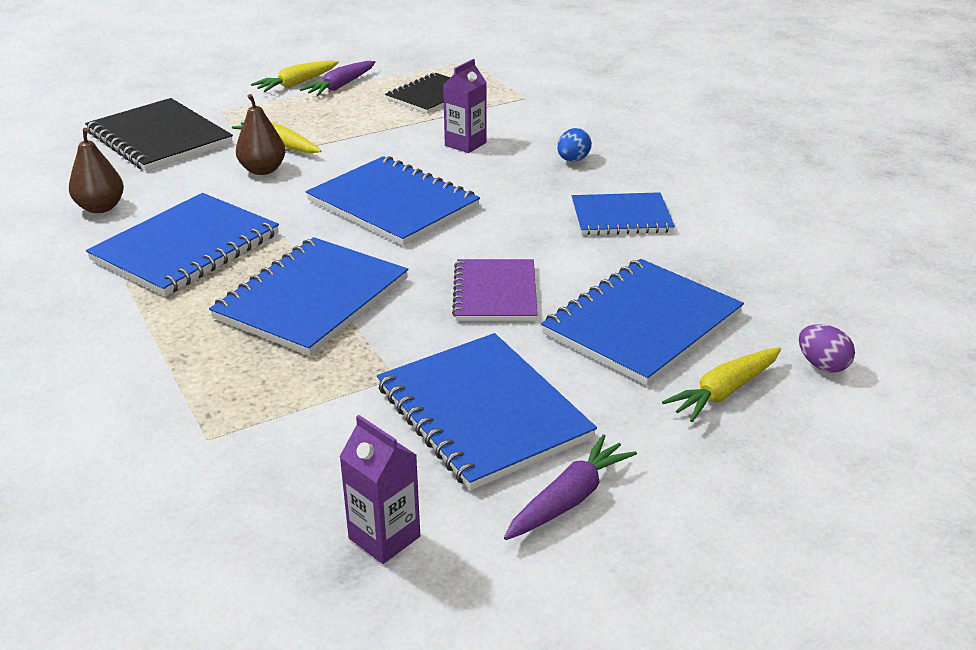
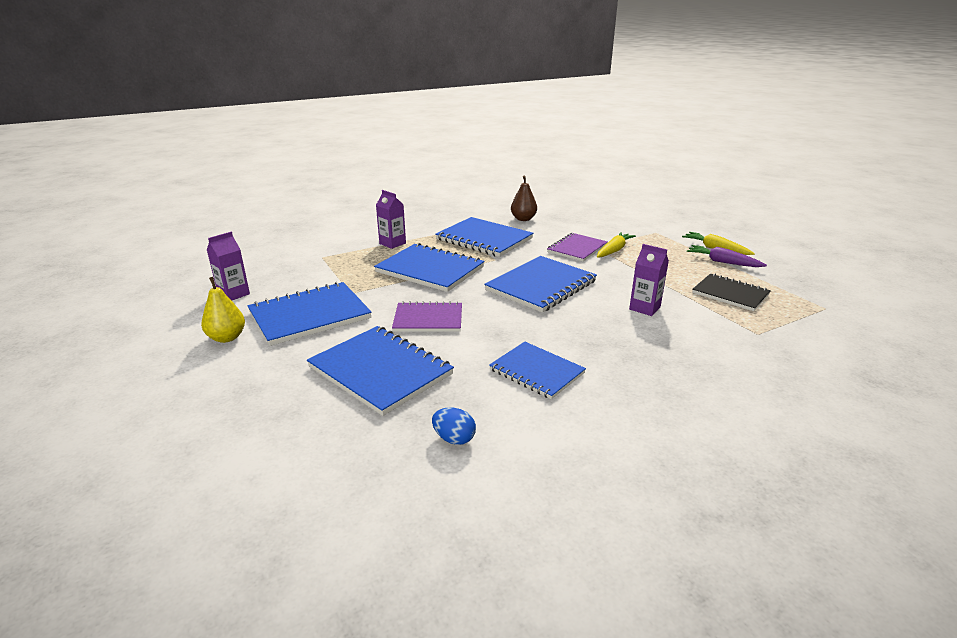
camera: 90 degrees right, 5 degrees down
black notebook [85,98,233,171] -> none
brown pear [236,94,285,175] -> purple notebook [547,233,608,261]
purple carrot [504,434,637,540] -> yellow pear [201,277,245,343]
blue egg [557,128,592,162] -> blue egg moved to [432,407,476,445]
blue notebook [572,192,675,235] -> blue notebook turned 45 degrees counterclockwise [489,342,586,399]
yellow carrot [662,347,781,422] -> none
purple egg [799,324,855,373] -> none
none -> purple carton [376,190,406,249]

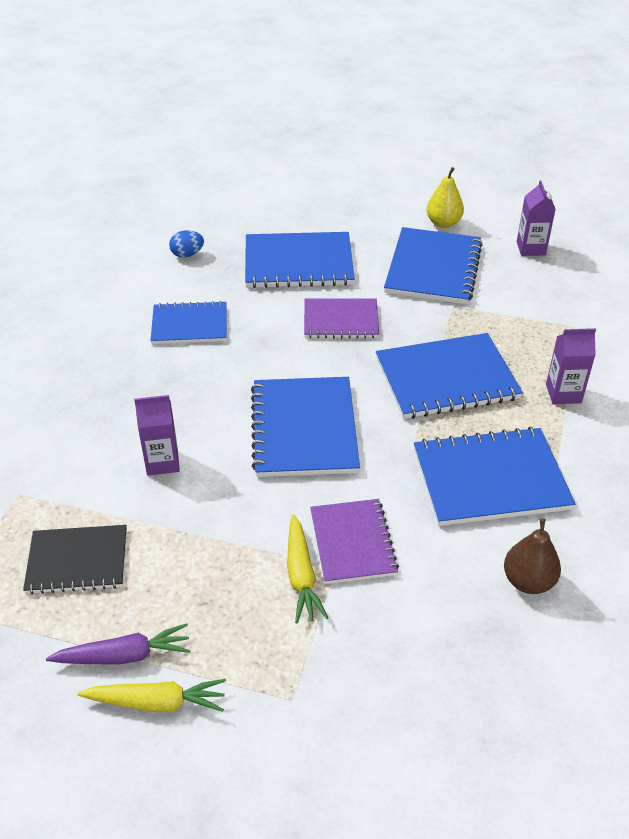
camera: 135 degrees right, 15 degrees up
purple notebook [392,301,462,332] -> purple notebook turned 45 degrees clockwise [304,299,379,338]

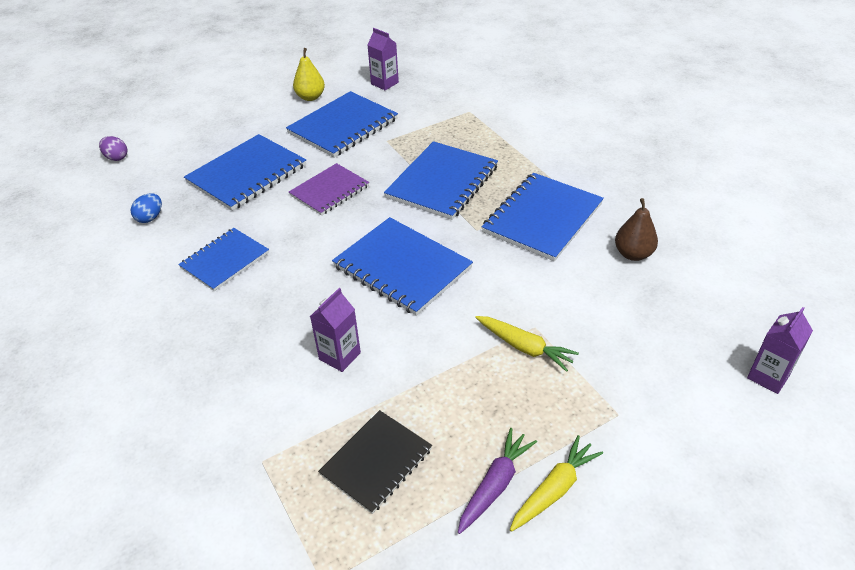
camera: 45 degrees left, 0 degrees up
purple notebook [310,499,399,584] -> none
blue notebook [384,227,483,304] -> blue notebook turned 75 degrees clockwise [286,91,398,158]
purple carton [546,328,596,404] -> purple carton moved to [747,307,813,394]
none -> purple egg [99,136,127,161]

